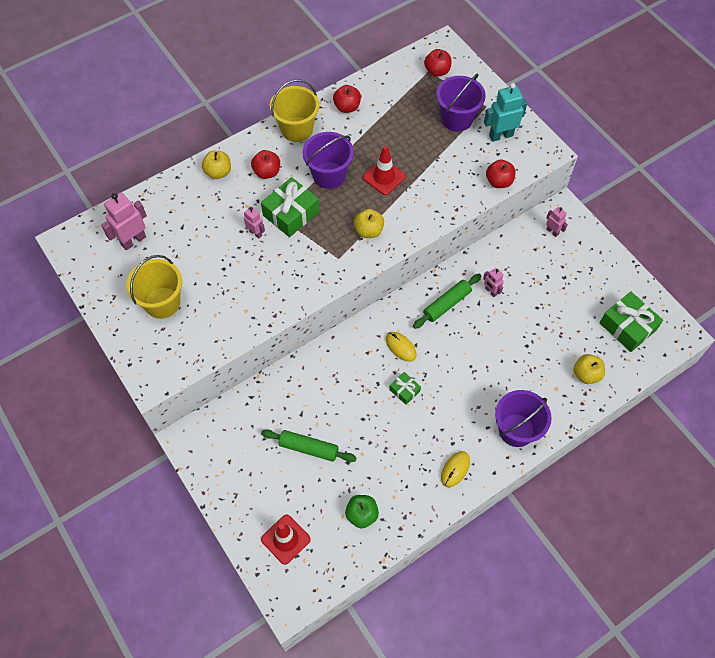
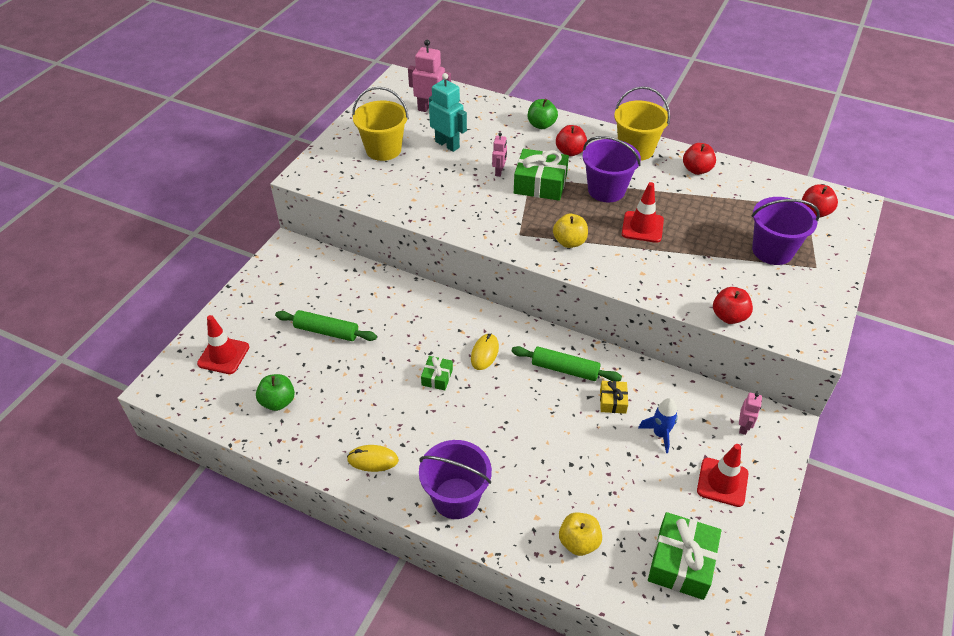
camera: 60 degrees right, 15 degrees down
yellow apple [202,151,231,179] -> green apple [528,99,558,129]
green rolling pin [261,429,357,462] -> green rolling pin turned 60 degrees counterclockwise [275,310,377,341]
pink robot [483,268,504,297] -> yellow gift [600,381,628,414]
turquoise robot [484,83,527,142] -> turquoise robot moved to [429,73,467,152]
none -> blue rocket [638,398,678,453]
none -> red traffic cone [697,444,748,507]

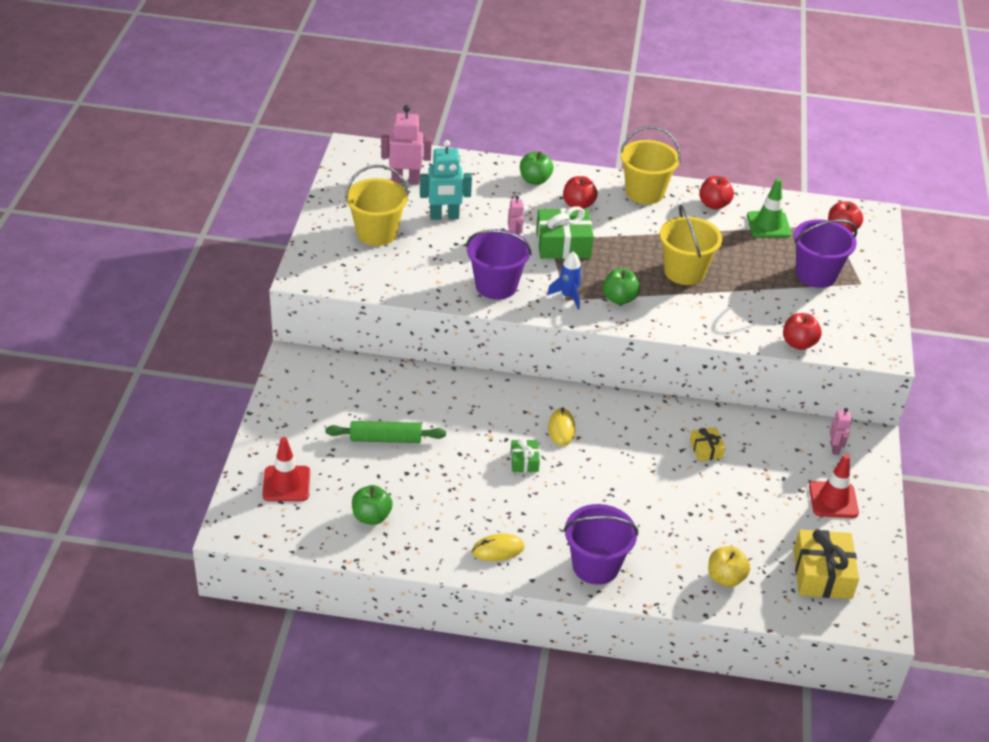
camera: 20 degrees left, 5 degrees down
turquoise robot [429,73,467,152] -> turquoise robot turned 150 degrees clockwise [420,140,472,220]
green rolling pin [511,346,622,381] -> none
yellow apple [553,214,588,248] -> green apple [603,269,640,305]
purple bucket [582,136,641,202] -> purple bucket moved to [466,229,532,300]
red traffic cone [622,182,664,243] -> yellow bucket [660,205,722,285]
blue rocket [638,398,678,453] -> blue rocket moved to [547,251,582,309]
green gift [648,512,721,600] -> yellow gift [793,529,859,599]
none -> green traffic cone [747,178,791,238]

